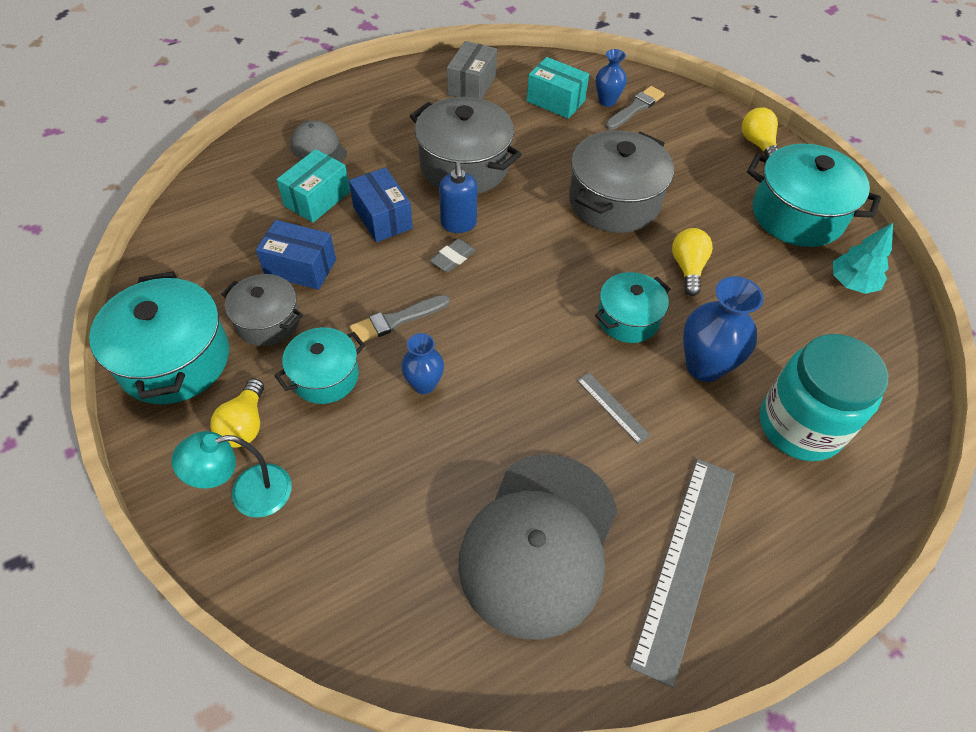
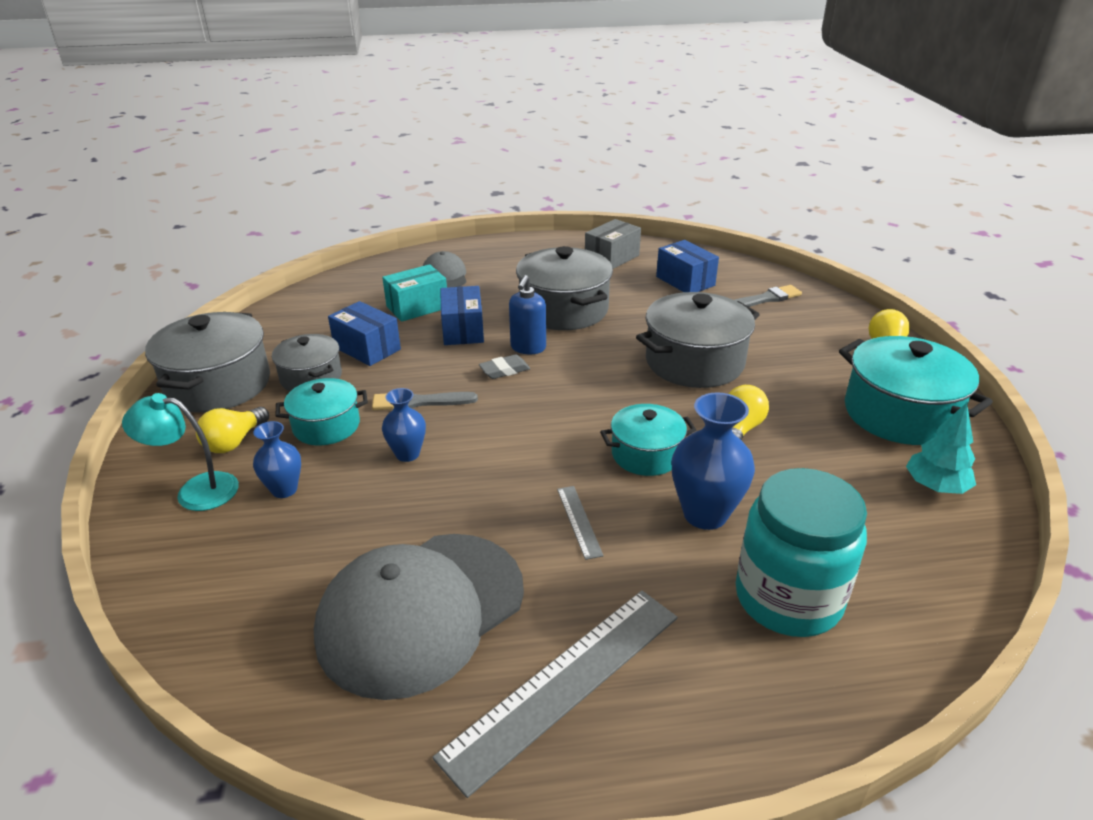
camera: 25 degrees right, 20 degrees down
turquoise pot [89,272,229,404] -> grey pot [145,312,270,413]
turquoise box [527,57,589,119] -> blue box [656,240,719,292]
blue vase [596,49,627,107] -> blue vase moved to [253,421,301,498]

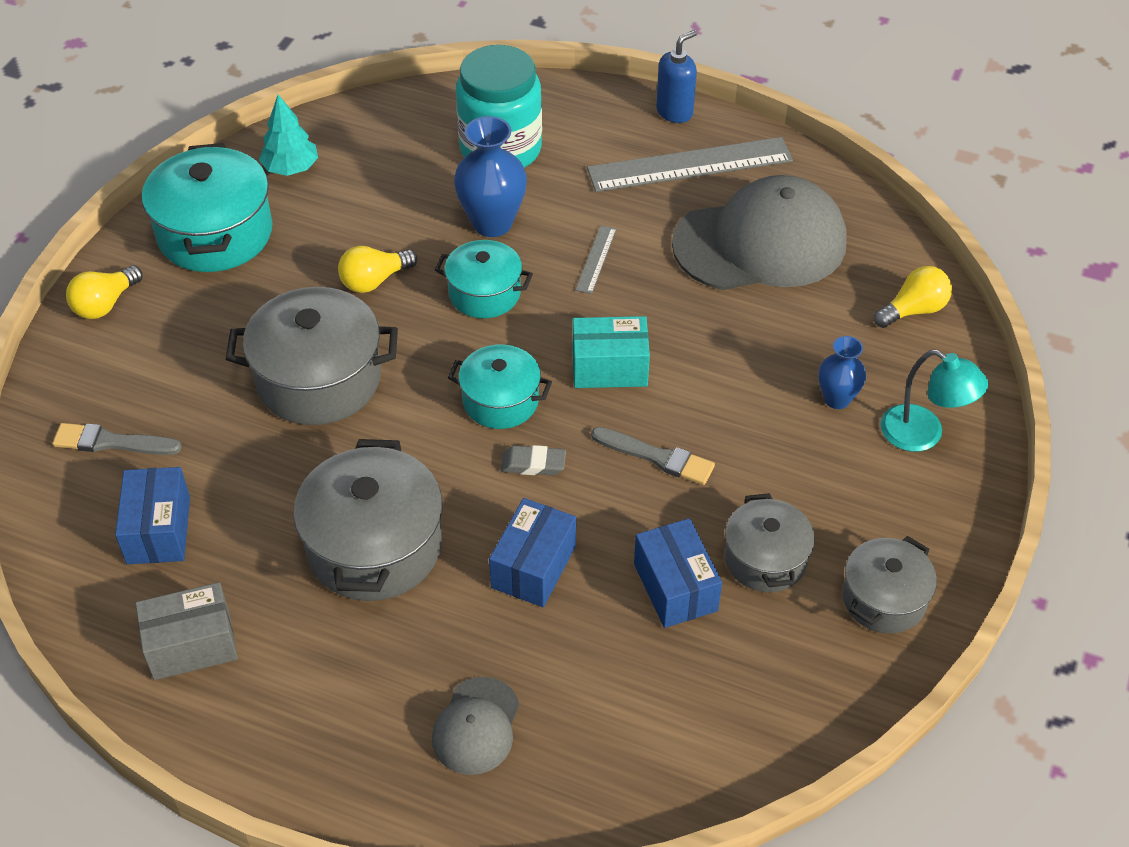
camera: 150 degrees left, 15 degrees up
grey pot [145,312,270,413] -> grey pot [842,536,937,634], size x0.61
yellow light bulb [196,407,269,453] -> yellow light bulb moved to [874,266,952,328]
turquoise pot [276,378,368,445] -> turquoise pot moved to [448,345,552,429]
turquoise box [382,264,447,322] -> turquoise box moved to [573,316,650,388]
blue vase [382,388,426,462] -> none
blue soap dispenser [509,275,546,354] -> blue soap dispenser moved to [656,30,697,123]

